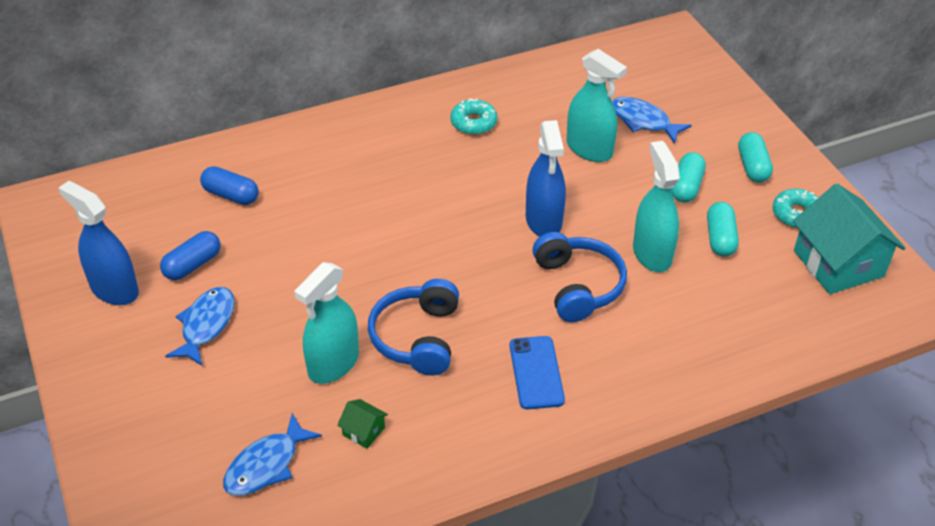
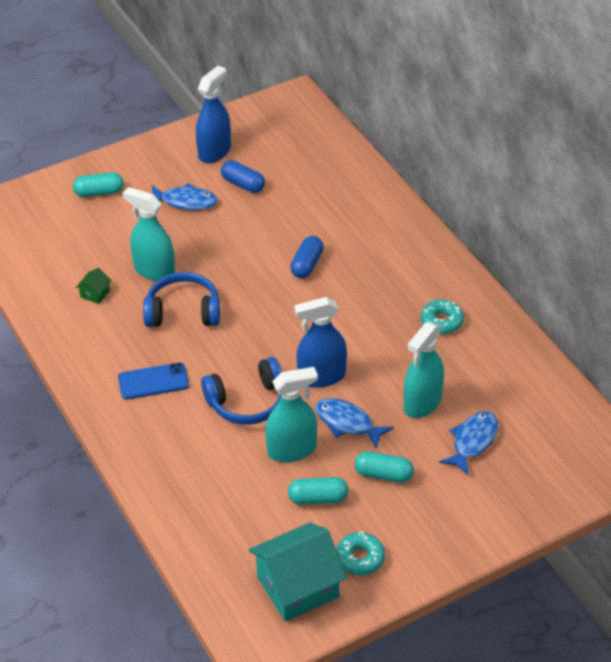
camera: 85 degrees right, 0 degrees up
blue capsule [200,166,259,205] -> blue capsule moved to [290,236,324,278]
blue fish [223,413,322,496] -> blue fish moved to [315,398,394,449]
turquoise capsule [738,132,773,183] -> turquoise capsule moved to [73,172,124,197]

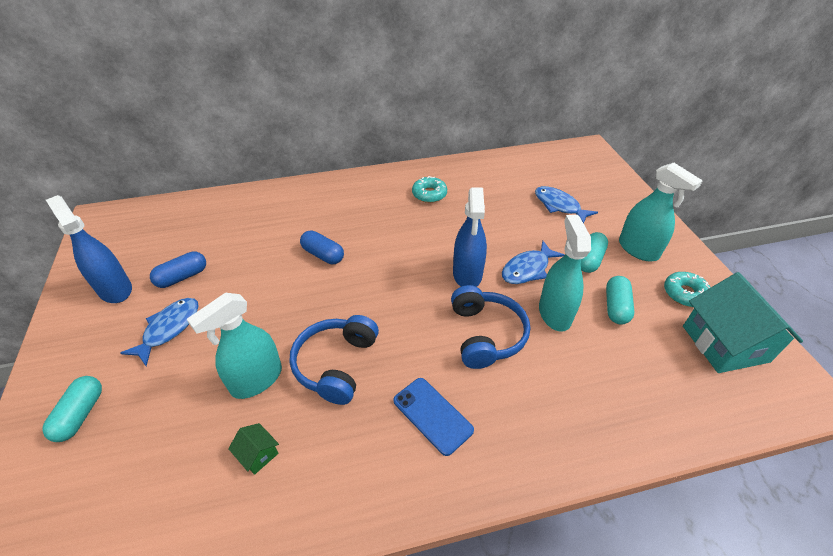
camera: 75 degrees left, 0 degrees up
blue phone [118,362,189,400] -> blue phone turned 45 degrees counterclockwise [393,378,474,456]
turquoise spray bottle [404,322,444,418] -> turquoise spray bottle moved to [619,163,703,262]

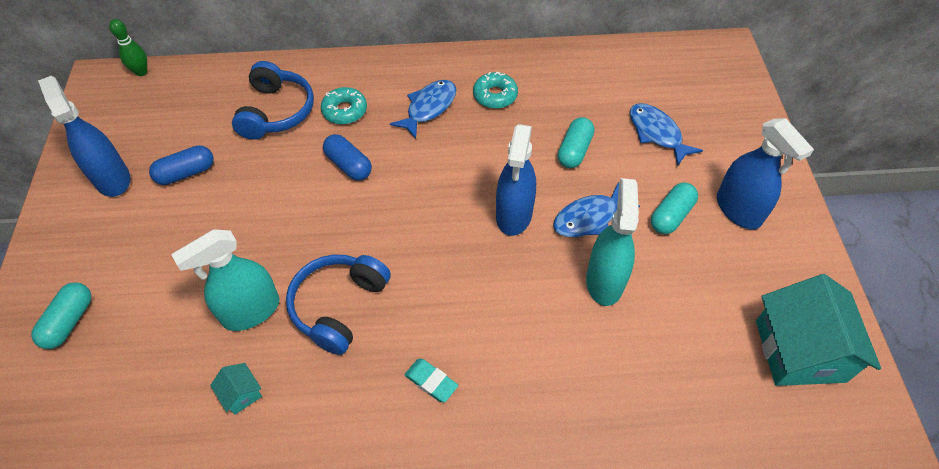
camera: 10 degrees right, 10 degrees up
blue fish [120,298,199,366] -> blue fish moved to [390,80,456,139]
green house [228,423,279,475] -> turquoise house [210,363,262,415]
blue phone [393,378,474,456] -> turquoise eraser [404,359,458,402]
blue headphones [451,285,530,369] -> blue headphones moved to [232,61,314,139]
turquoise capsule [606,276,634,325] -> turquoise capsule moved to [558,117,594,168]
turquoise spray bottle [619,163,703,262] -> blue spray bottle [717,118,814,229]
turquoise donut [664,272,711,307] -> turquoise donut moved to [321,87,367,124]
none -> green bowling pin [109,19,147,76]

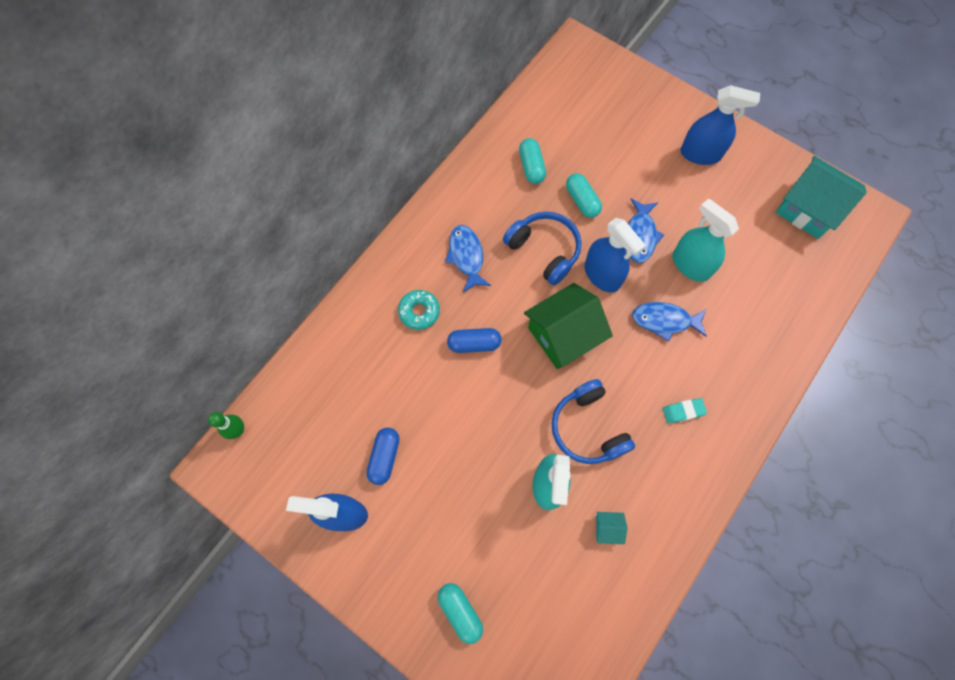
camera: 50 degrees left, 15 degrees up
blue headphones [232,61,314,139] -> blue headphones moved to [503,212,581,285]
turquoise donut [473,72,518,109] -> none
blue fish [630,103,703,166] -> blue fish moved to [632,302,707,342]
turquoise capsule [651,182,698,234] -> turquoise capsule moved to [519,138,546,184]
none -> green house [524,283,613,369]

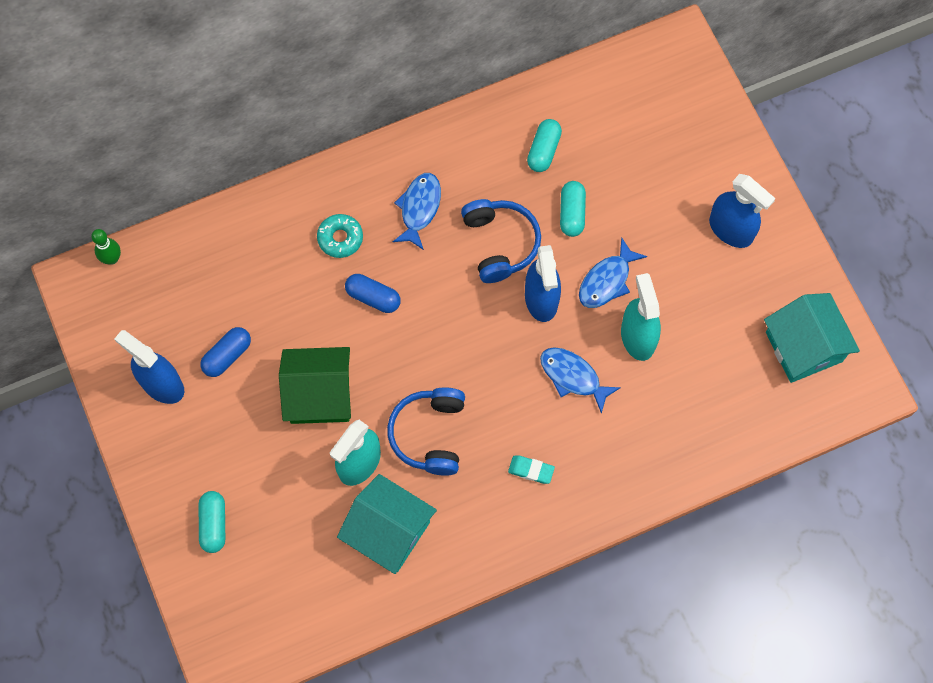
camera: 30 degrees right, 0 degrees up
green house [524,283,613,369] -> green house moved to [279,347,351,424]
turquoise house [596,512,628,544] -> turquoise house [337,474,437,574], size x2.40

